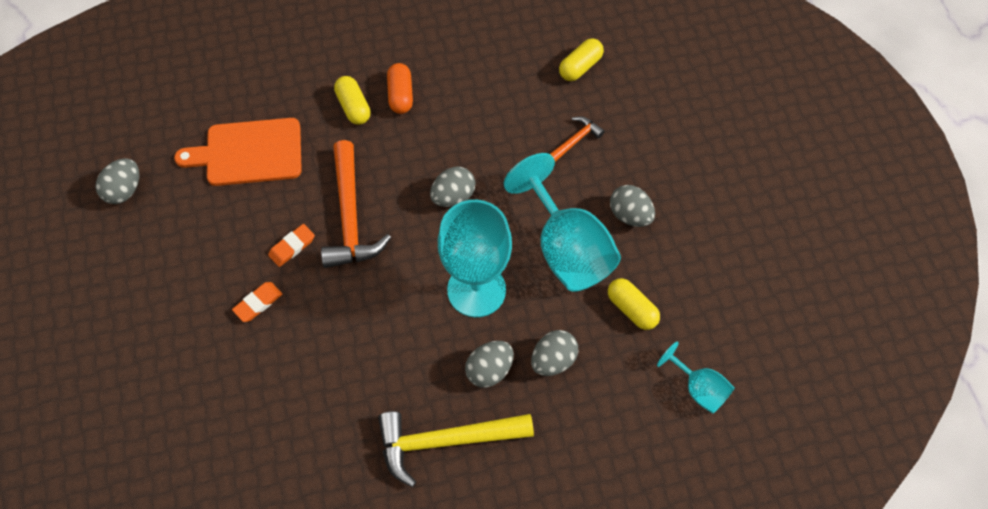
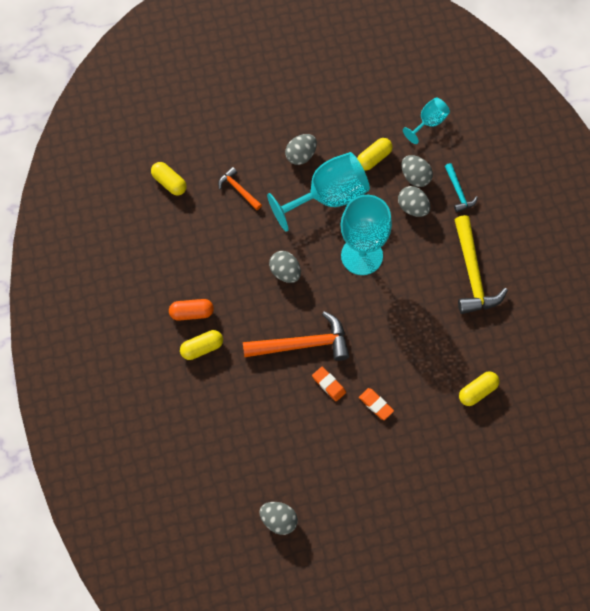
camera: 90 degrees left, 5 degrees up
orange cutting board [174,118,302,186] -> none
grey egg [465,341,514,388] -> grey egg moved to [402,155,433,187]
none -> turquoise hammer [445,163,478,213]
none -> yellow capsule [459,371,500,406]

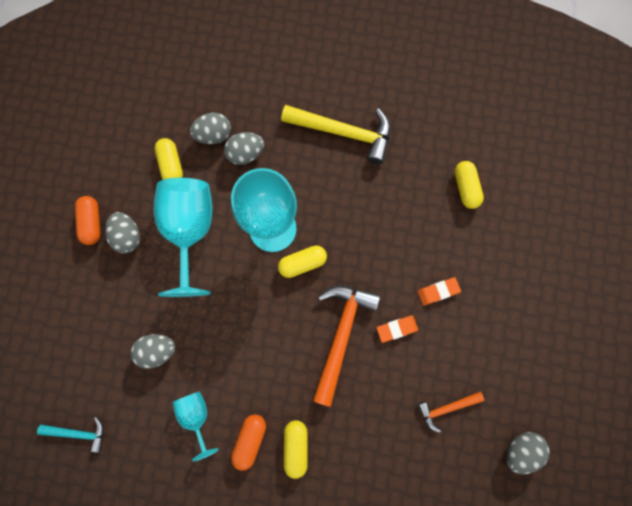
camera: 65 degrees left, 10 degrees up
yellow capsule [151,162,187,196] -> yellow capsule moved to [278,245,327,278]
orange hammer [218,167,262,210] -> orange hammer moved to [418,392,484,433]
grey egg [269,251,301,283] -> grey egg moved to [130,334,175,369]
turquoise goblet [403,97,450,144] -> turquoise goblet moved to [173,391,219,461]
turquoise hammer [445,163,478,213] -> turquoise hammer moved to [37,417,104,452]
none -> orange capsule [75,196,100,245]

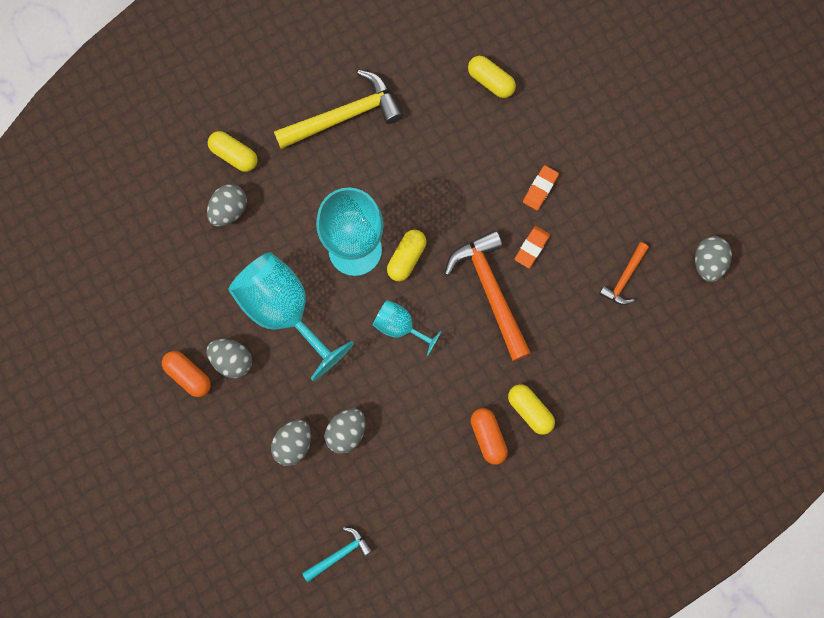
camera: 40 degrees left, 0 degrees up
yellow capsule [155,138,183,180] -> yellow capsule moved to [208,131,258,172]
turquoise goblet [173,391,219,461] -> turquoise goblet moved to [373,300,442,356]
grey egg [224,132,264,165] -> grey egg moved to [271,420,311,466]

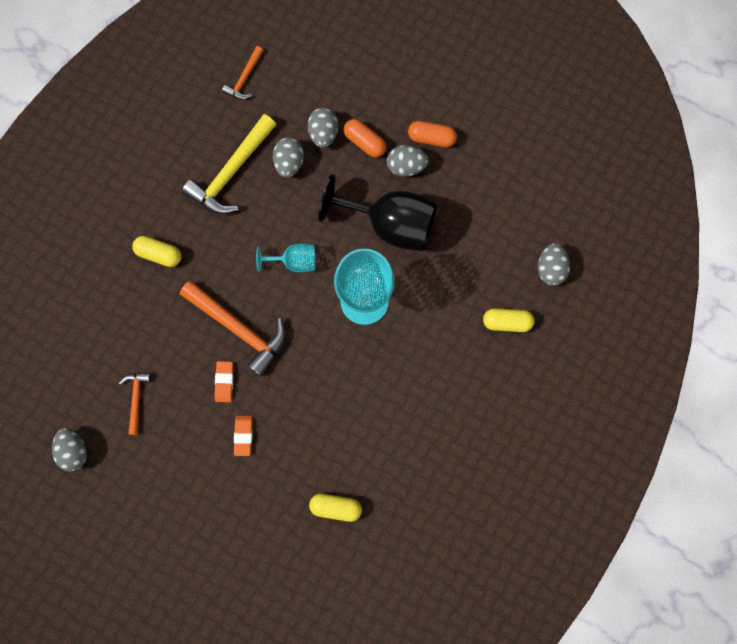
camera: 150 degrees right, 0 degrees up
grey egg [207,184,247,227] -> grey egg moved to [538,243,570,286]
turquoise goblet [229,252,354,381] -> black goblet [318,174,437,251]
yellow hammer [274,70,403,149] -> yellow hammer moved to [182,114,277,214]
turquoise hammer [302,527,373,582] -> orange hammer [222,46,264,100]
yellow capsule [387,230,426,281] -> none
orange capsule [471,408,508,465] -> orange capsule moved to [343,119,386,158]

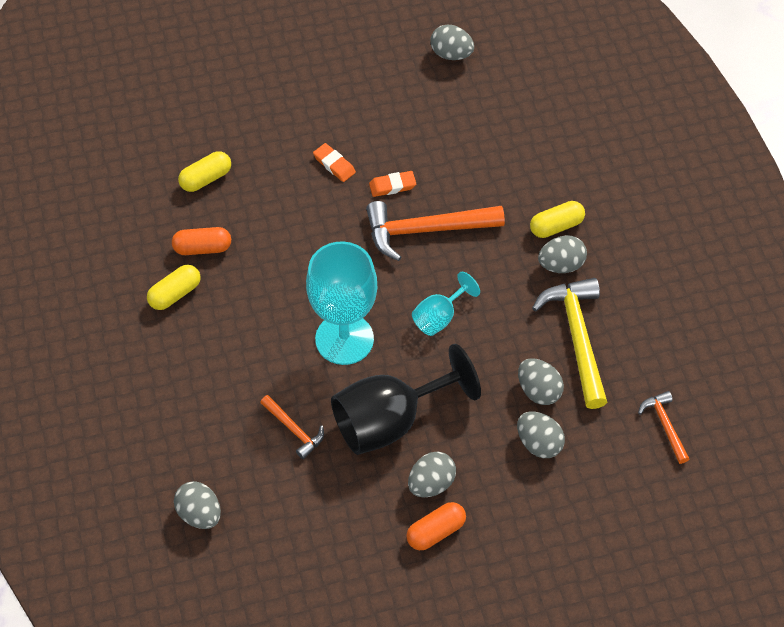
camera: 135 degrees right, 20 degrees down
orange hammer [119,373,151,435] -> orange hammer moved to [260,395,324,459]
orange eraser [215,361,234,402] -> orange eraser turned 60 degrees counterclockwise [369,171,416,197]
orange capsule [343,119,386,158] -> orange capsule moved to [172,227,231,255]
yellow capsule [483,308,535,332] -> yellow capsule moved to [147,265,201,310]
none -> grey egg [538,235,587,273]

